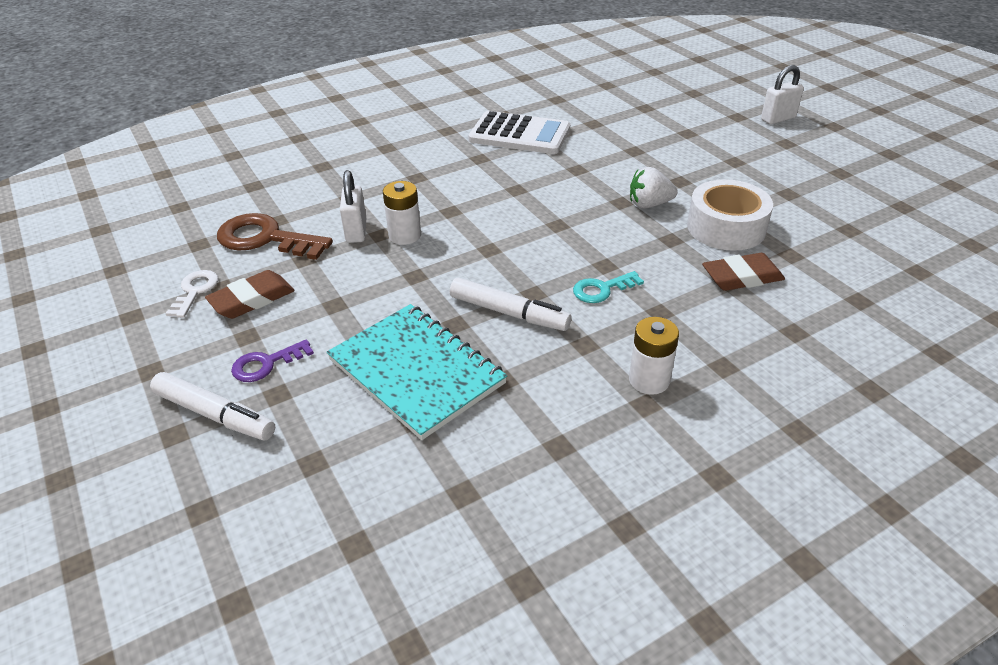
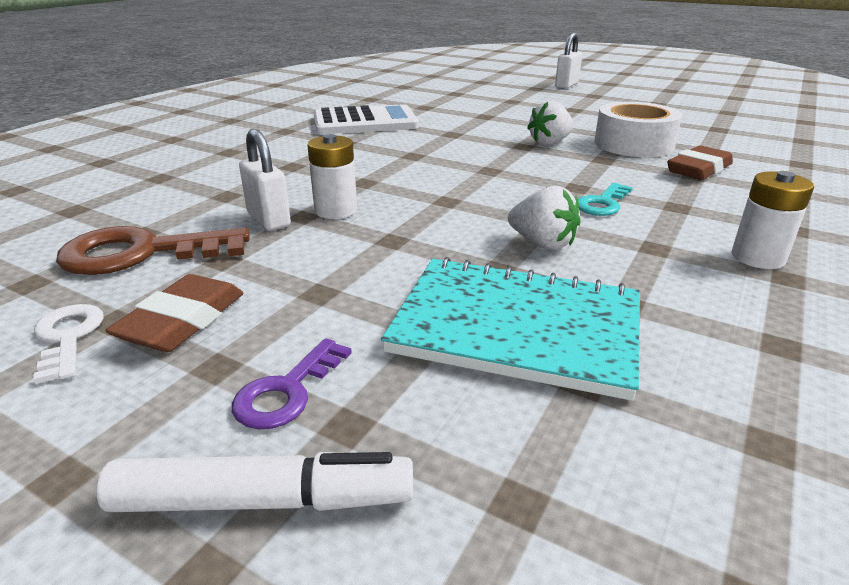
camera: 30 degrees left, 10 degrees down
white marker [450,278,571,331] -> white strawberry [508,185,580,250]

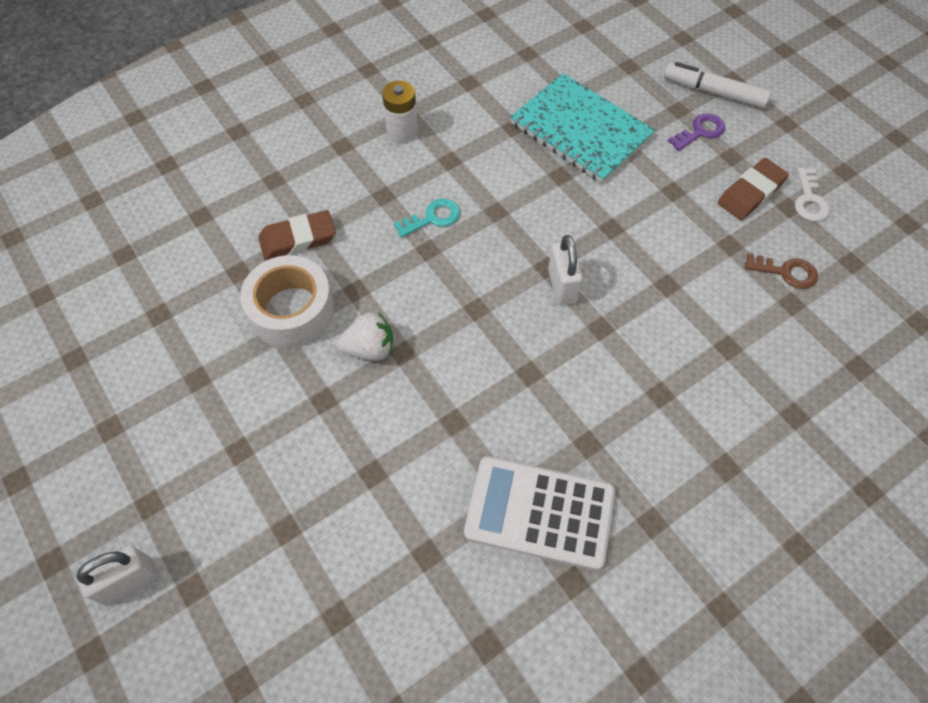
camera: 155 degrees left, 30 degrees up
brown key [56,226,250,275] -> brown key [745,253,818,289], size x0.55
white padlock [239,129,291,231] -> white padlock moved to [548,235,583,305]
white battery [307,134,357,219] -> none
white strawberry [508,185,580,250] -> none

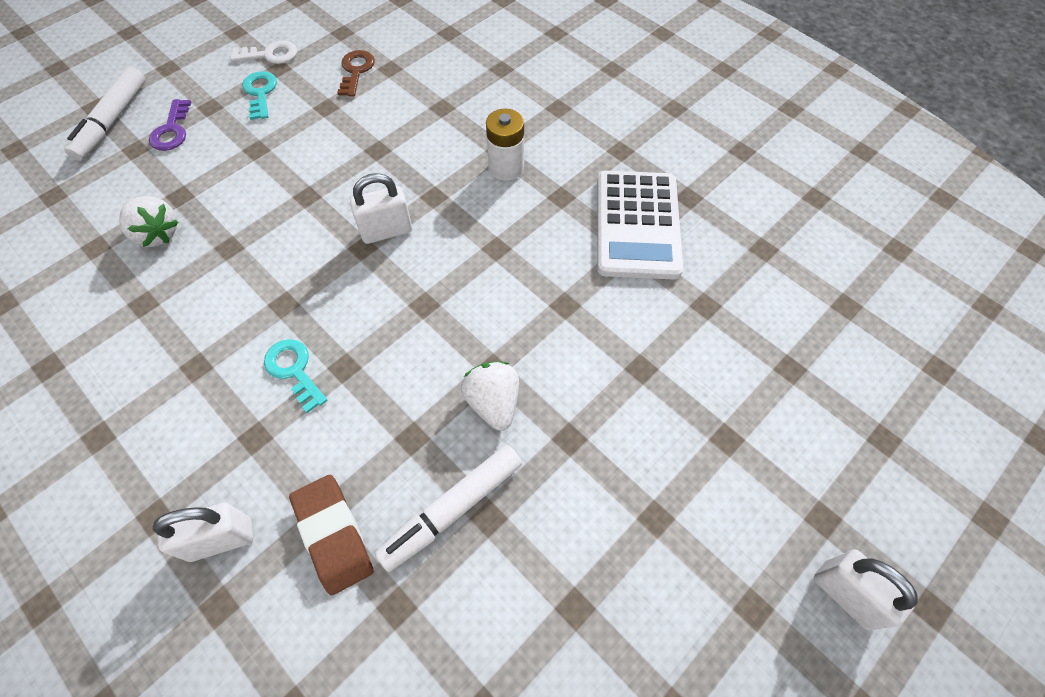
camera: 100 degrees left, 0 degrees up
white tape [240,255,335,348] -> white marker [375,445,522,572]
white battery [382,81,418,142] -> white battery moved to [486,109,524,181]
turquoise notebook [510,73,656,183] -> white strawberry [119,196,178,247]
purple key [668,113,725,151] -> purple key turned 135 degrees counterclockwise [149,99,191,151]
brown eraser [718,158,789,220] -> turquoise key [242,71,277,120]
none -> white padlock [153,503,253,562]

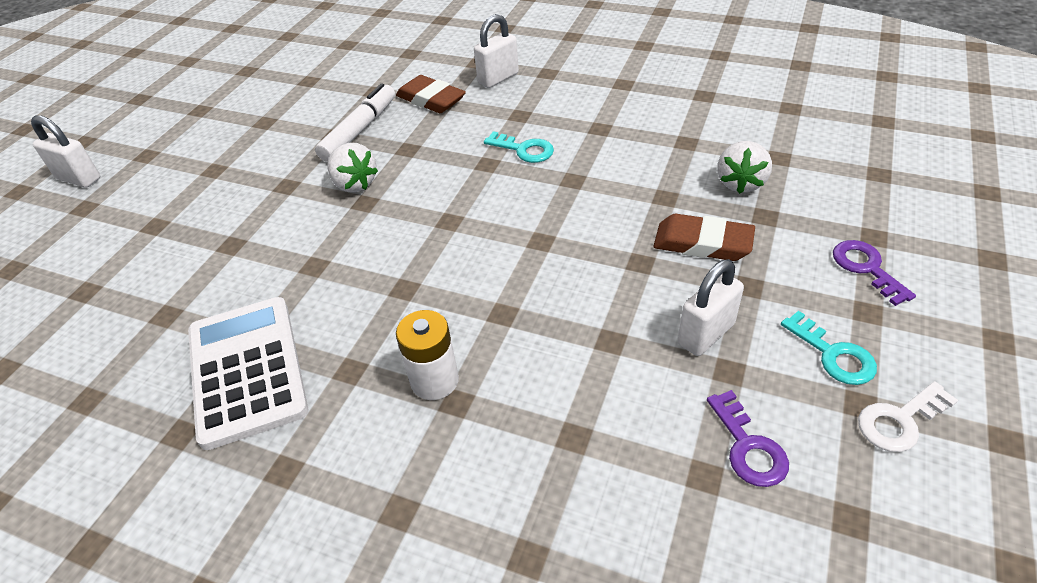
camera: 160 degrees right, 15 degrees down
white marker [64,67,145,161] -> none
white strawberry [119,196,178,247] -> white strawberry turned 90 degrees counterclockwise [717,141,772,194]
brown key [337,50,375,96] -> purple key [707,390,789,487]
white padlock [350,173,412,244] -> white padlock moved to [678,259,744,356]
none -> brown eraser [654,214,755,261]

